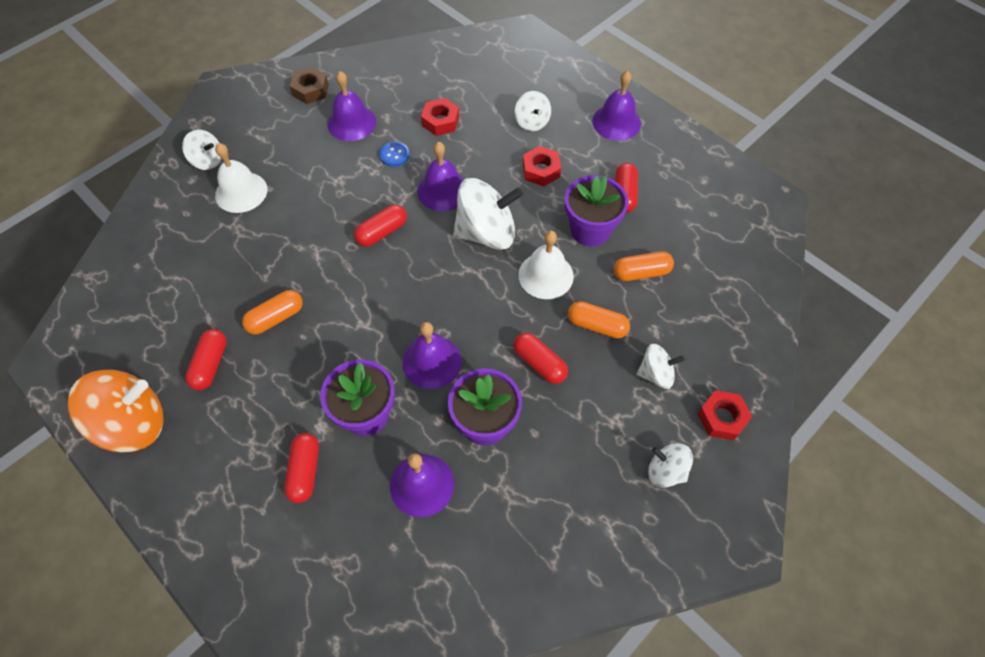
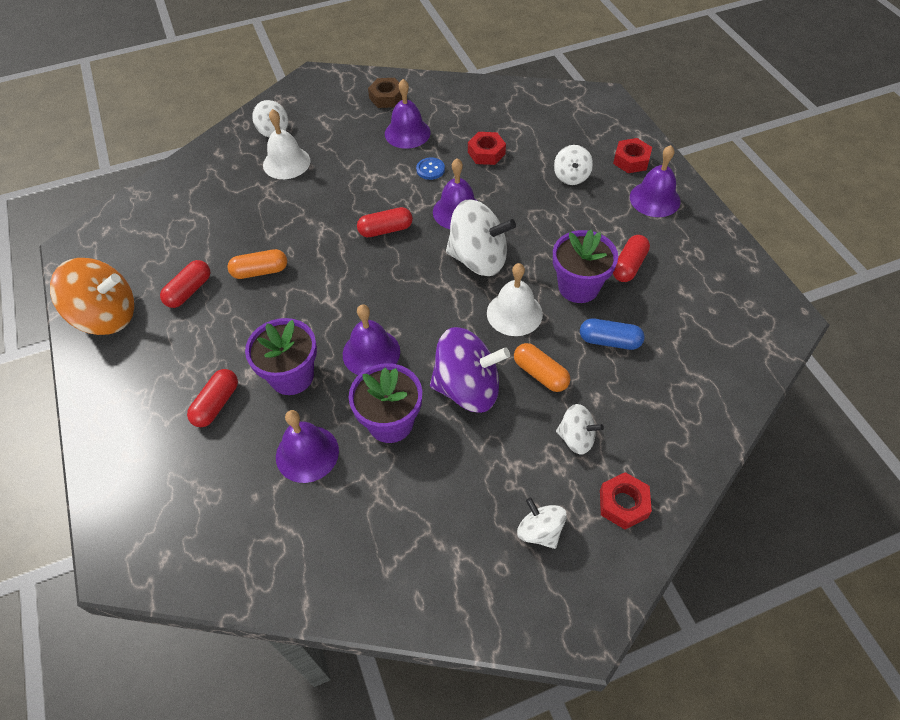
camera: 25 degrees right, 5 degrees down
red capsule [513,333,568,384] -> purple spinning top [430,327,510,413]
red nut [523,146,561,187] -> red nut moved to [613,138,652,173]
orange capsule [614,251,674,281] -> blue capsule [580,318,645,350]

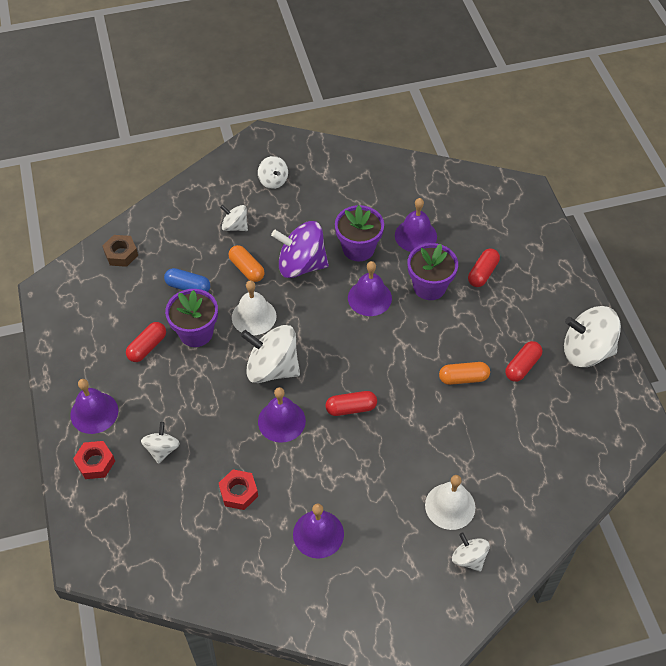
camera: 175 degrees left, 0 degrees up
orange spinning top [50,258,134,335] -> white spinning top [564,306,621,367]
brown nut [368,78,402,108] -> brown nut moved to [103,235,138,267]
blue button [416,157,445,180] -> none
red nut [600,472,652,529] -> none

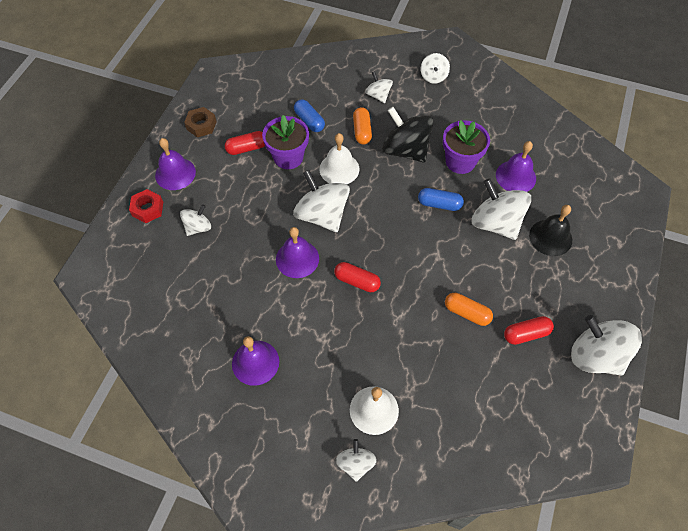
camera: 35 degrees right, 5 degrees up
brown nut [103,235,138,267] -> brown nut moved to [184,107,217,137]
red nut [219,469,258,510] -> none
purple spinning top [271,221,329,278] -> black spinning top [382,107,433,162]
purple bell [348,261,392,316] -> blue capsule [418,188,464,211]
purple flower pot [408,243,458,300] -> white spinning top [471,178,531,240]
red capsule [468,249,500,287] -> black bell [529,205,572,256]

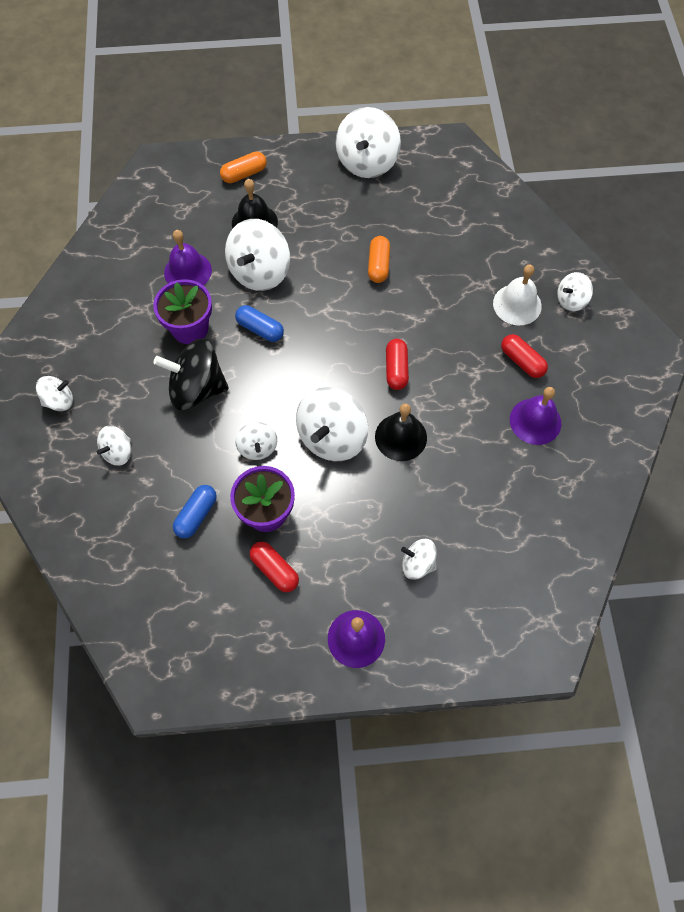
camera: 115 degrees left, 5 degrees up
red nut [129,189,163,223] -> none
brown nut [184,107,217,137] -> none
purple bell [276,227,319,278] -> black bell [375,403,427,461]
white bell [320,133,360,184] -> white spinning top [235,422,277,460]
orange capsule [353,107,372,145] -> orange capsule moved to [220,151,266,183]
black spinning top [382,107,433,162] -> black spinning top turned 75 degrees clockwise [153,338,229,410]
blue capsule [418,188,464,211] -> blue capsule turned 45 degrees counterclockwise [235,305,284,342]
red capsule [504,316,554,345] -> red capsule moved to [501,334,548,378]

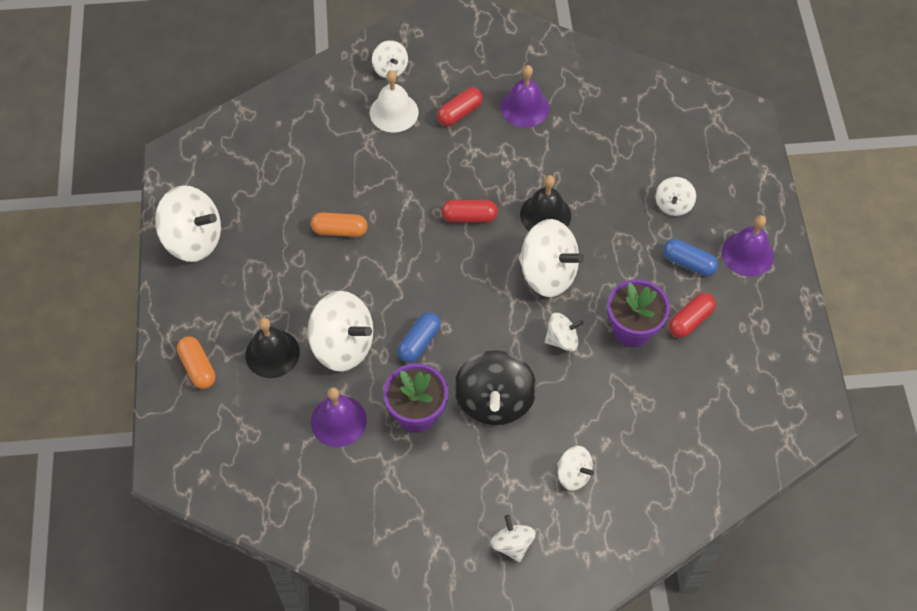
camera: 90 degrees left, 5 degrees down
blue capsule [173,485,217,539] -> blue capsule moved to [663,239,718,276]

